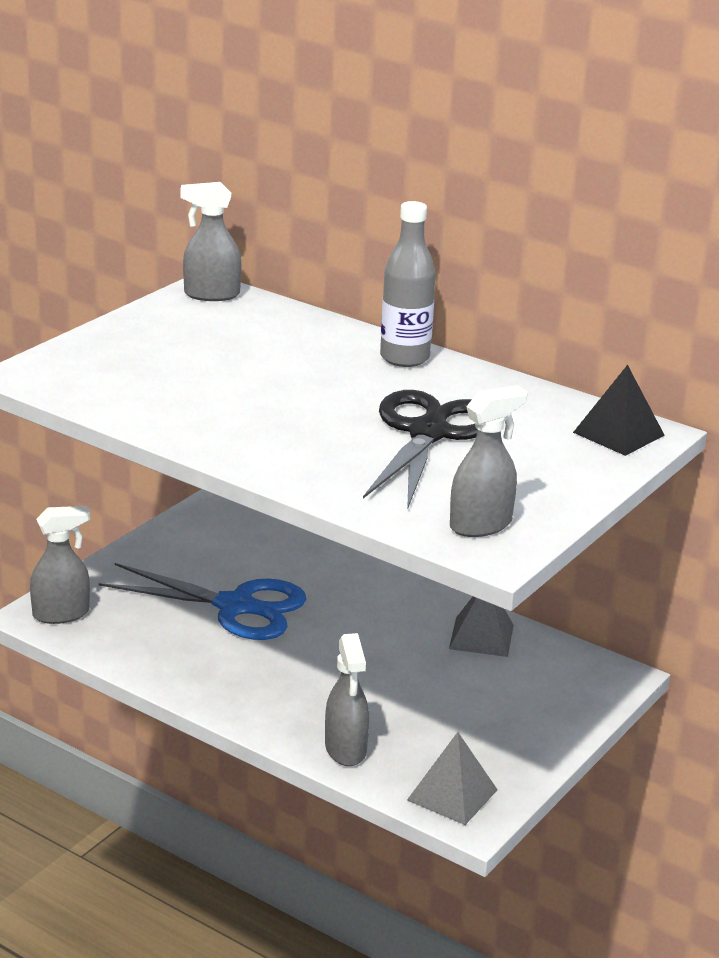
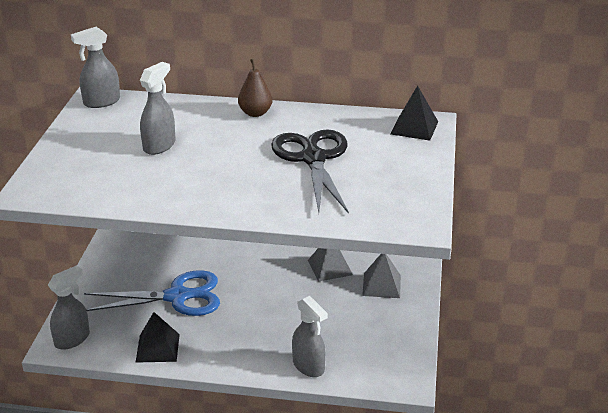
camera: 25 degrees left, 5 degrees up
grey bottle [380,201,436,367] -> brown pear [238,59,272,117]
grey pyramid [407,732,498,825] -> grey pyramid moved to [362,254,401,298]
grey spray bottle [450,385,528,537] -> grey spray bottle moved to [140,62,175,155]
none -> black pyramid [135,312,180,363]

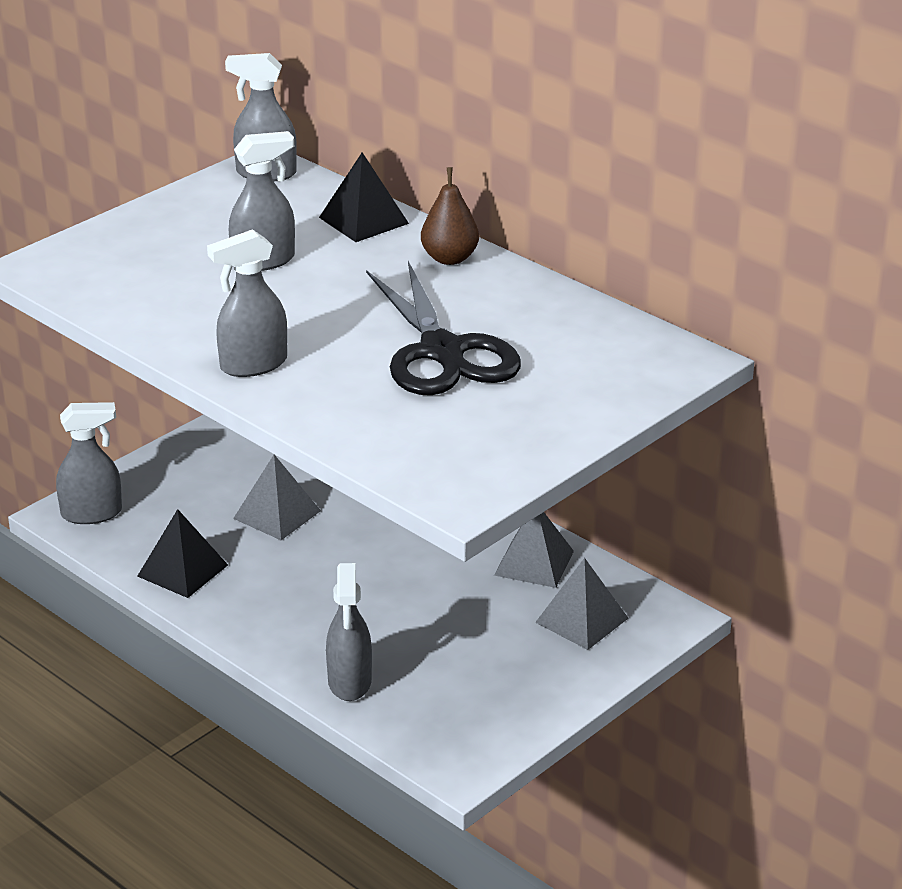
camera: 35 degrees right, 0 degrees up
blue scissors [84,270,220,316] -> grey pyramid [233,455,321,540]
black scissors [271,129,349,214] -> black scissors turned 135 degrees clockwise [366,261,521,395]
black pyramid [391,85,438,141] -> black pyramid moved to [319,152,409,242]
none -> grey spray bottle [207,229,287,377]

